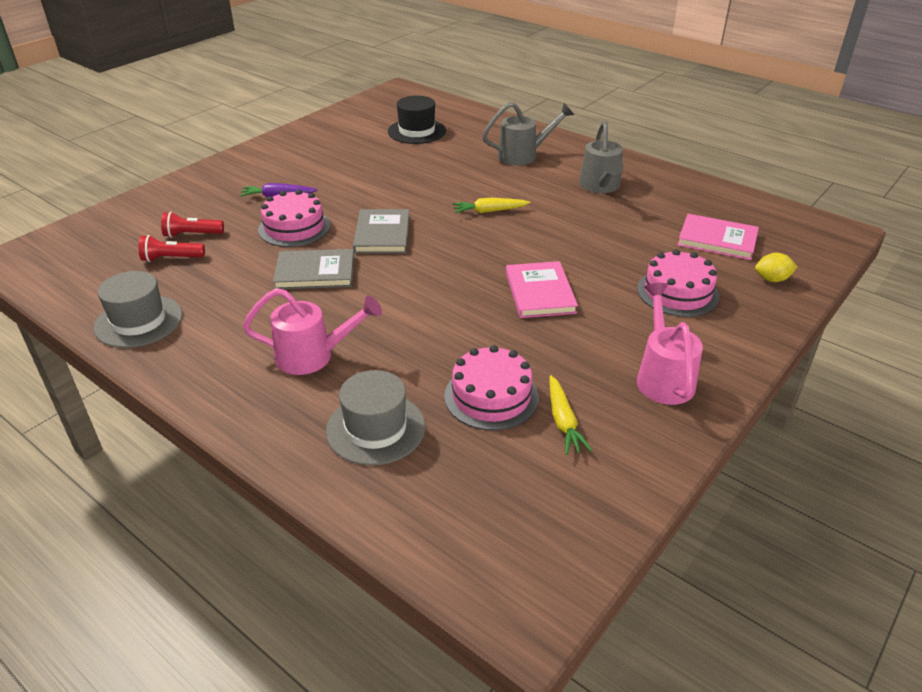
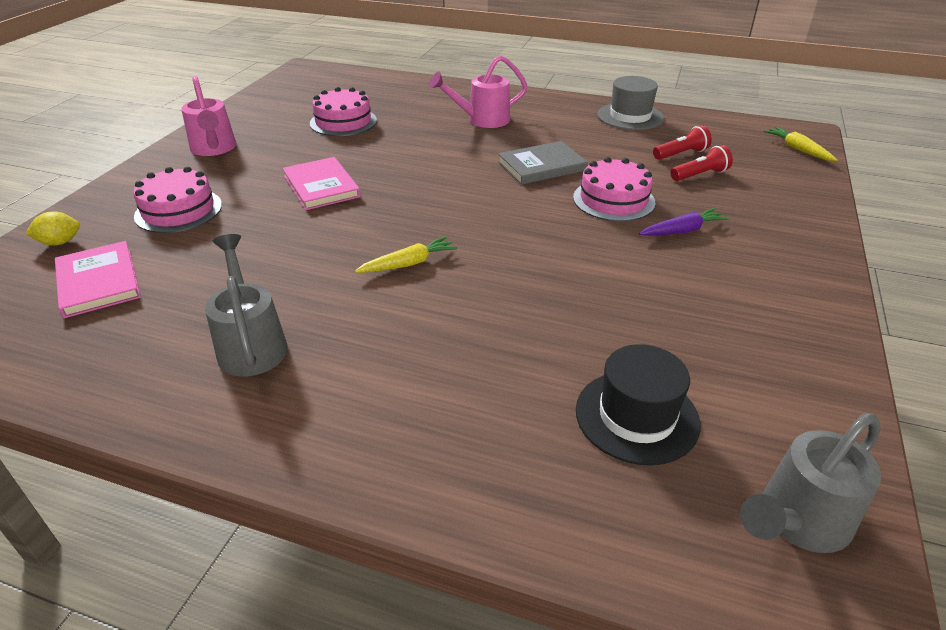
camera: 160 degrees right, 0 degrees up
grey hat [326,370,425,466] -> none
grey book [353,209,410,254] -> none
grey watering can [482,102,574,165] -> grey watering can moved to [740,413,881,553]
yellow carrot [549,375,593,455] -> yellow carrot moved to [764,127,837,161]
pink book [677,214,759,260] -> pink book turned 60 degrees clockwise [55,241,141,318]

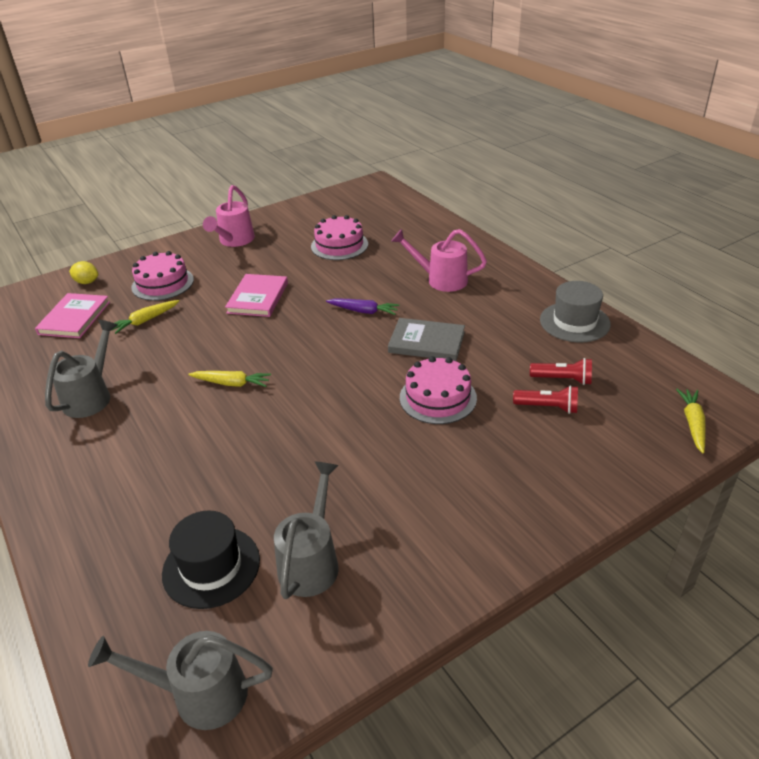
camera: 40 degrees right, 0 degrees up
purple carrot [639,208,729,236] -> purple carrot moved to [326,299,399,315]
none -> yellow carrot [112,300,180,334]
none -> grey watering can [274,461,339,599]

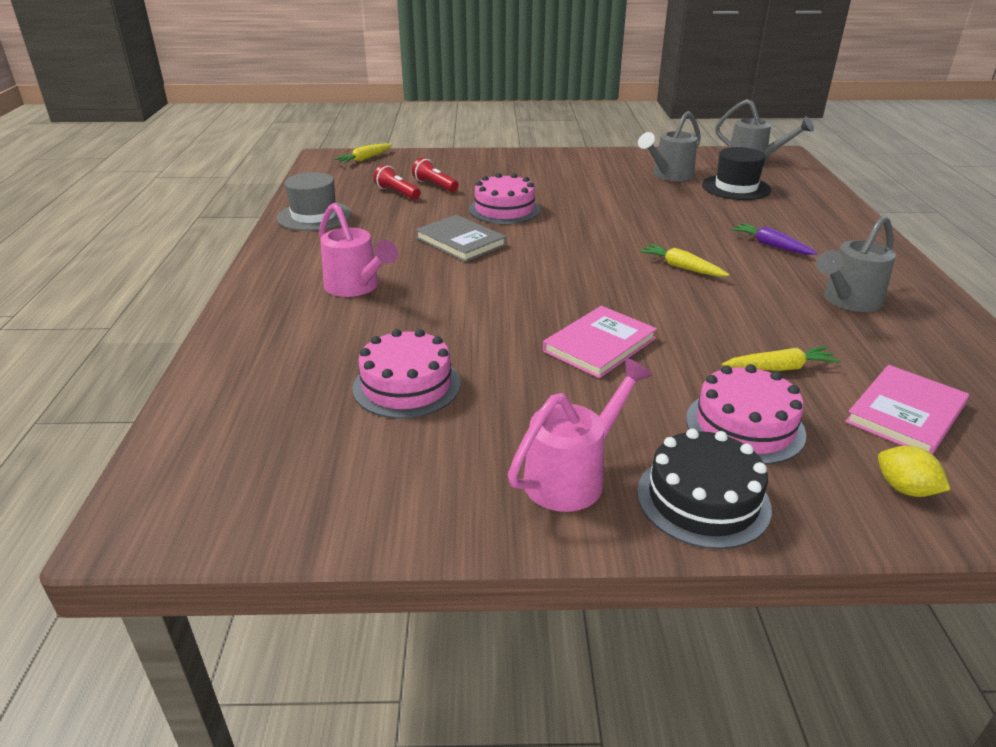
camera: 150 degrees left, 5 degrees down
purple carrot [326,299,399,315] -> purple carrot moved to [731,223,818,255]
none -> black cake [637,429,772,549]

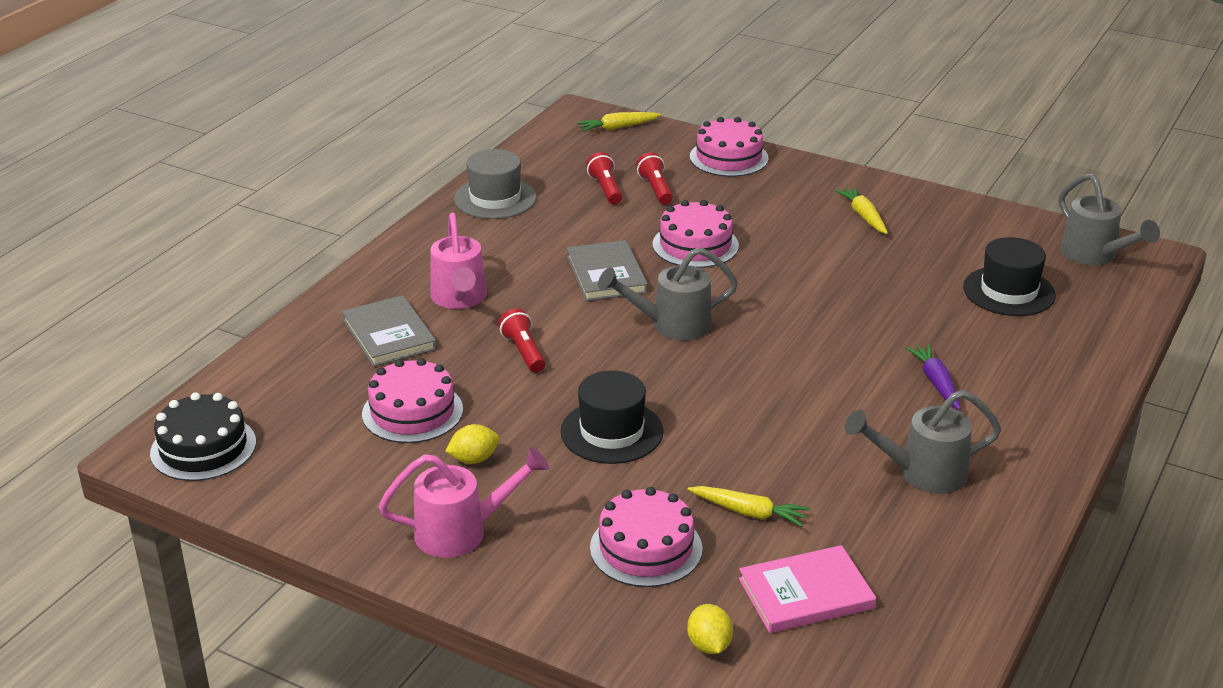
camera: 30 degrees right, 0 degrees up
pink book [543,306,657,378] -> black hat [560,371,663,464]
black cake [637,429,772,549] -> black cake moved to [150,392,256,481]
grey watering can [638,111,701,181] -> grey watering can moved to [598,247,738,341]
yellow carrot [639,244,729,277] -> yellow carrot moved to [835,186,888,234]
none -> grey book [342,295,437,367]
none -> yellow lemon [445,424,499,464]
none -> red flashlight [498,308,546,373]
none -> pink cake [690,117,769,177]

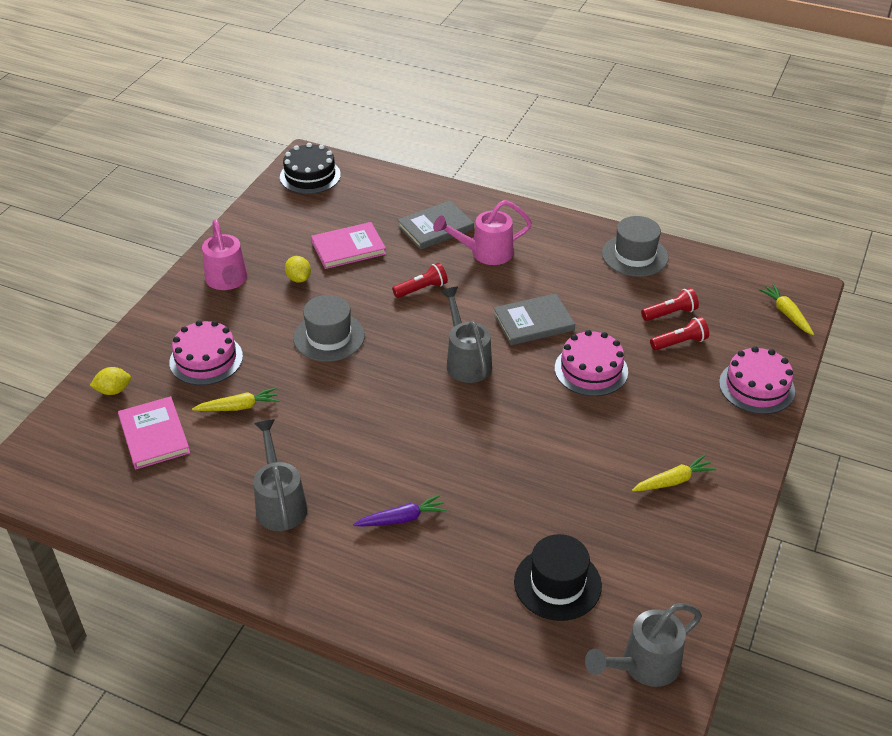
camera: 85 degrees right, 10 degrees up
pink cake [362,358,463,443] -> pink book [311,222,386,269]
black hat [560,371,663,464] -> grey hat [293,295,365,362]
yellow carrot [687,486,810,527] -> yellow carrot turned 120 degrees counterclockwise [192,387,279,411]

